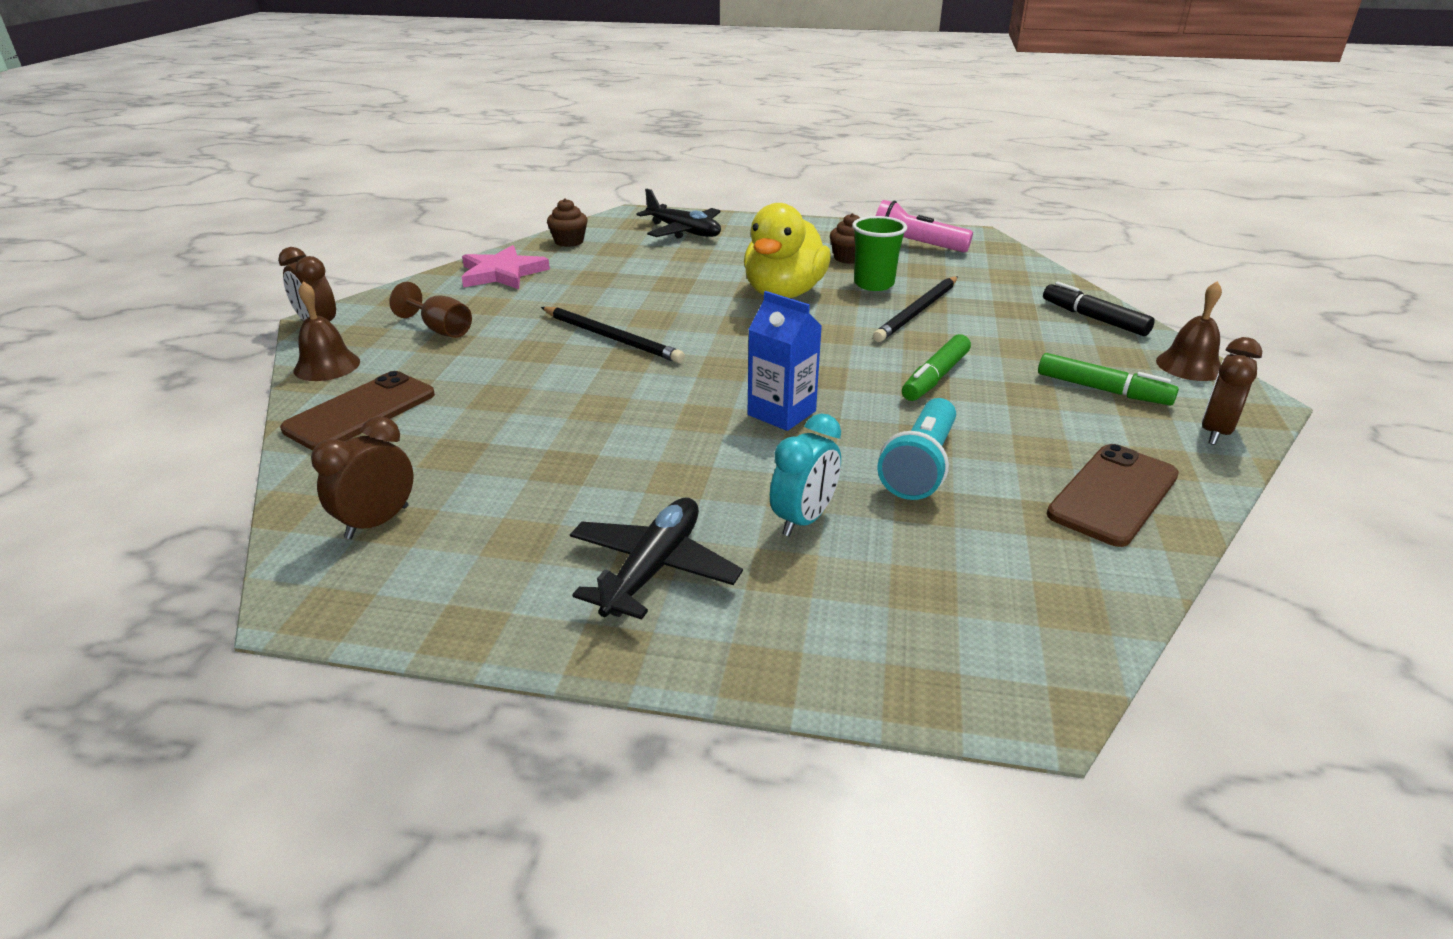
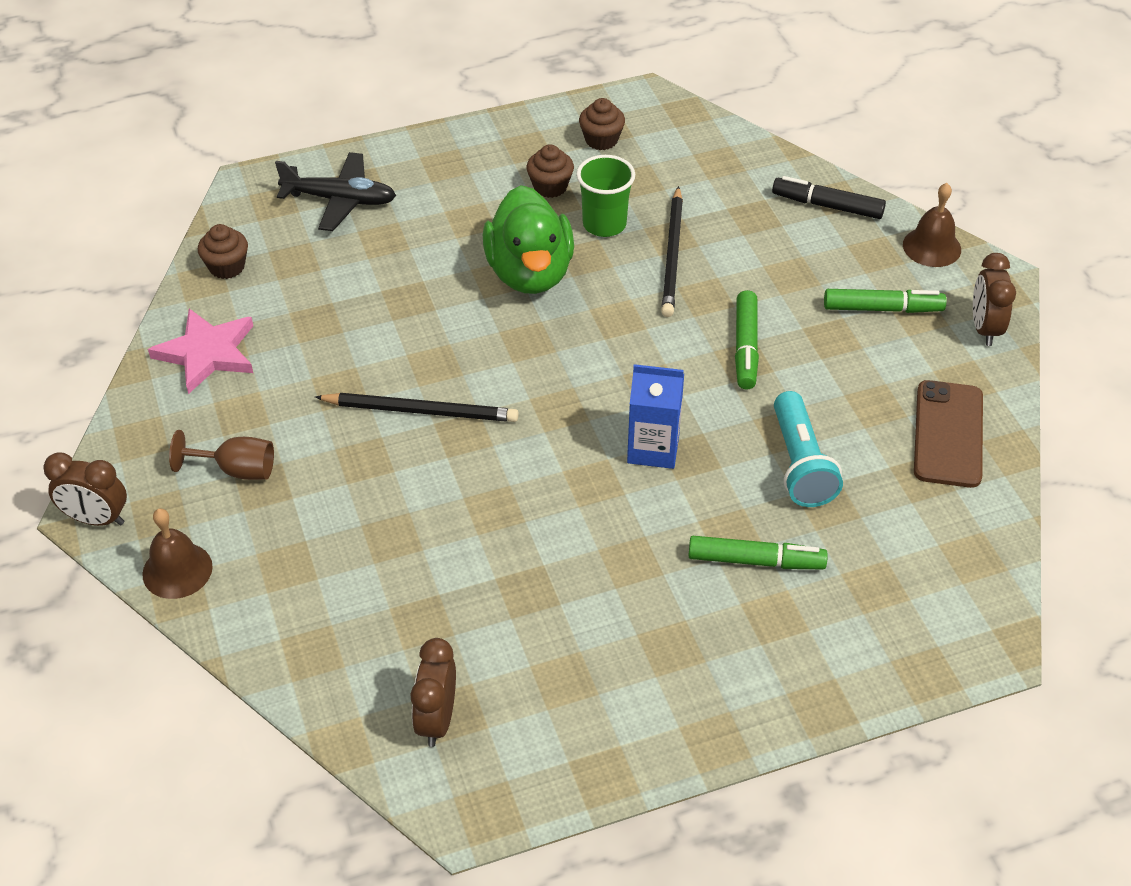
camera: 30 degrees left, 15 degrees up
brown phone [280,371,435,451] -> none
black plane [570,498,743,620] -> none
yellow duck [744,203,831,298] -> green duck [483,185,574,294]
turquoise clock [770,414,841,536] -> green marker [688,536,828,569]
pink flashlight [876,200,973,252] -> brown cupcake [579,98,625,150]

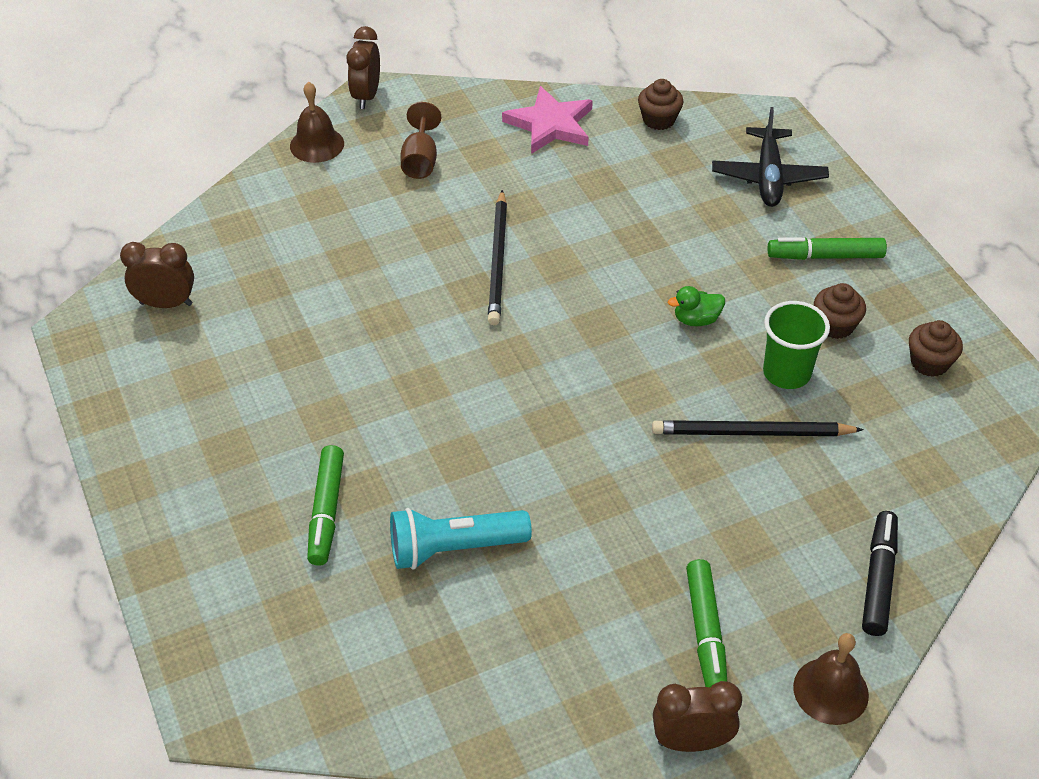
camera: 85 degrees right, 0 degrees up
green duck [483,185,574,294] -> green duck [668,286,725,326], size x0.41
blue carton [627,364,684,469] -> none
green marker [735,290,759,390] -> green marker moved to [768,237,887,260]
brown phone [914,380,983,488] -> none

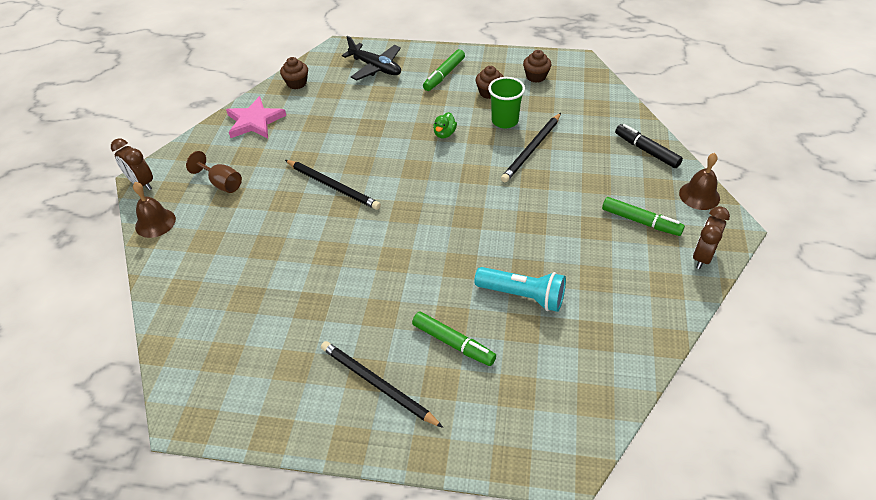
camera: 55 degrees left, 0 degrees up
brown clock [120,242,194,308] -> none
turquoise flashlight [390,508,532,570] -> turquoise flashlight turned 90 degrees counterclockwise [474,267,566,312]
none -> black pencil [321,341,443,428]

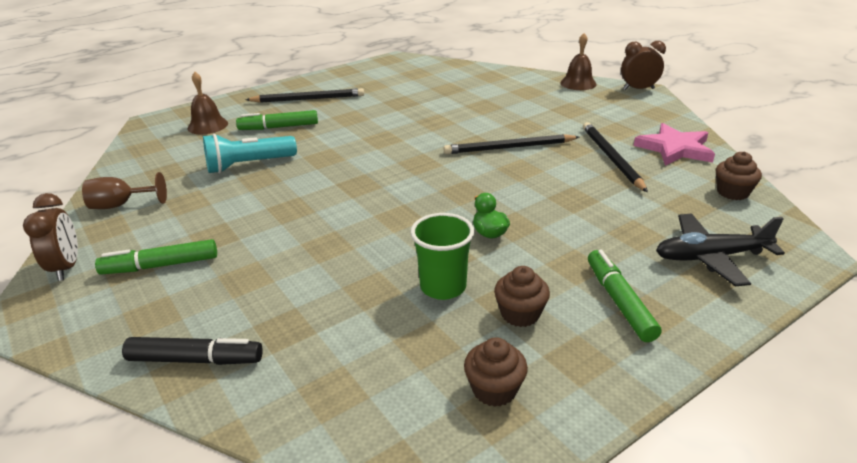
camera: 135 degrees right, 15 degrees down
brown goblet [186,151,242,193] -> brown goblet moved to [82,172,167,209]
black pencil [501,113,561,182] -> black pencil moved to [583,122,648,192]
brown bell [679,153,720,210] -> brown bell moved to [188,72,228,134]

